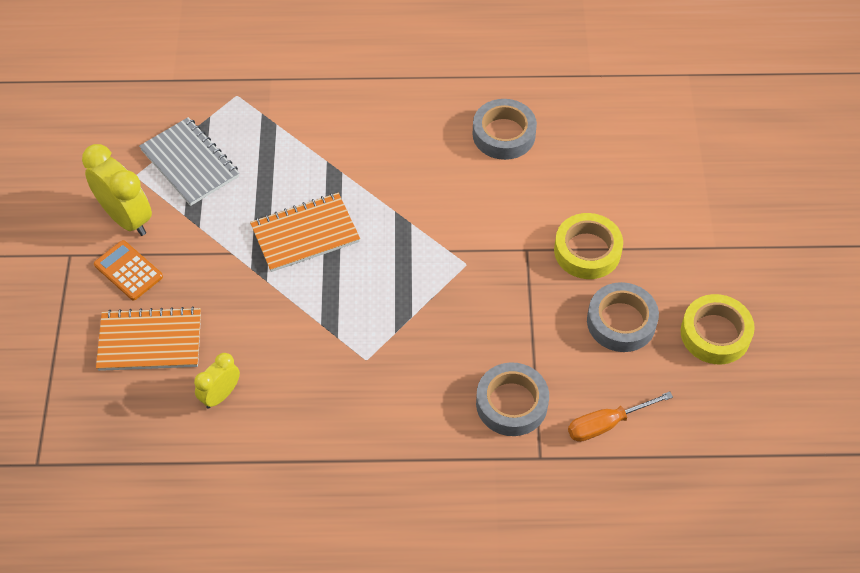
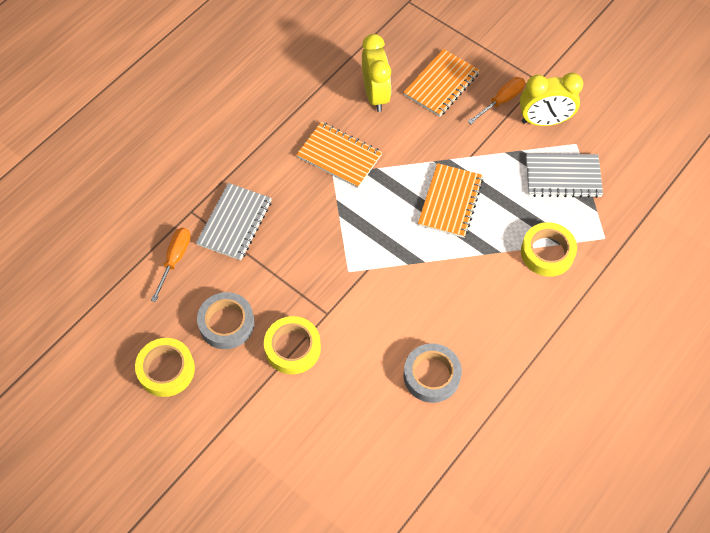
camera: 130 degrees right, 5 degrees up
orange calculator [94,240,163,300] -> orange screwdriver [467,77,525,124]
yellow clock [194,353,240,409] -> yellow clock [362,34,391,112], size x1.69
grey tape [476,362,549,436] -> grey notebook [196,183,272,260]
none -> orange notebook [296,122,382,188]
none -> yellow tape [521,222,577,277]

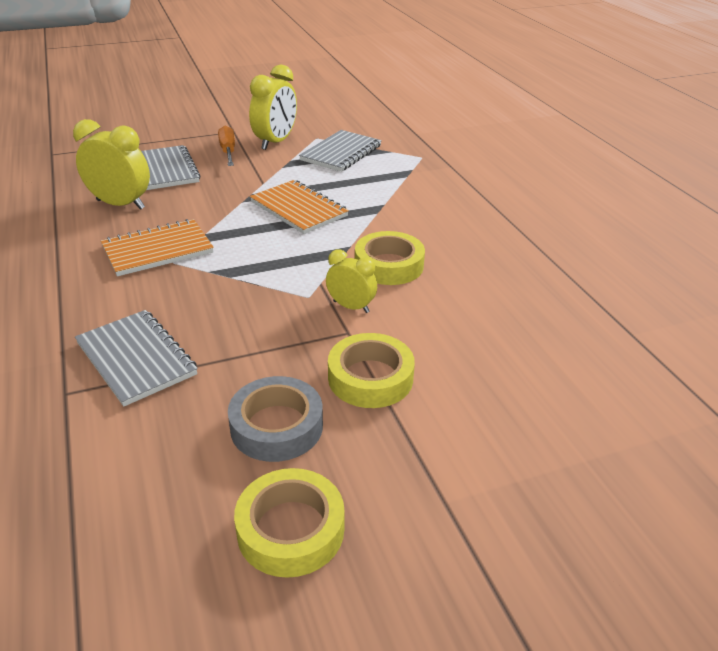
camera: 60 degrees left, 25 degrees down
orange screwdriver [151,228,191,302] -> none
orange notebook [403,49,480,117] -> grey notebook [141,145,201,190]
grey tape [404,343,462,403] -> none
yellow tape [521,222,577,277] -> yellow tape moved to [355,231,425,285]
none -> yellow clock [326,249,377,313]

